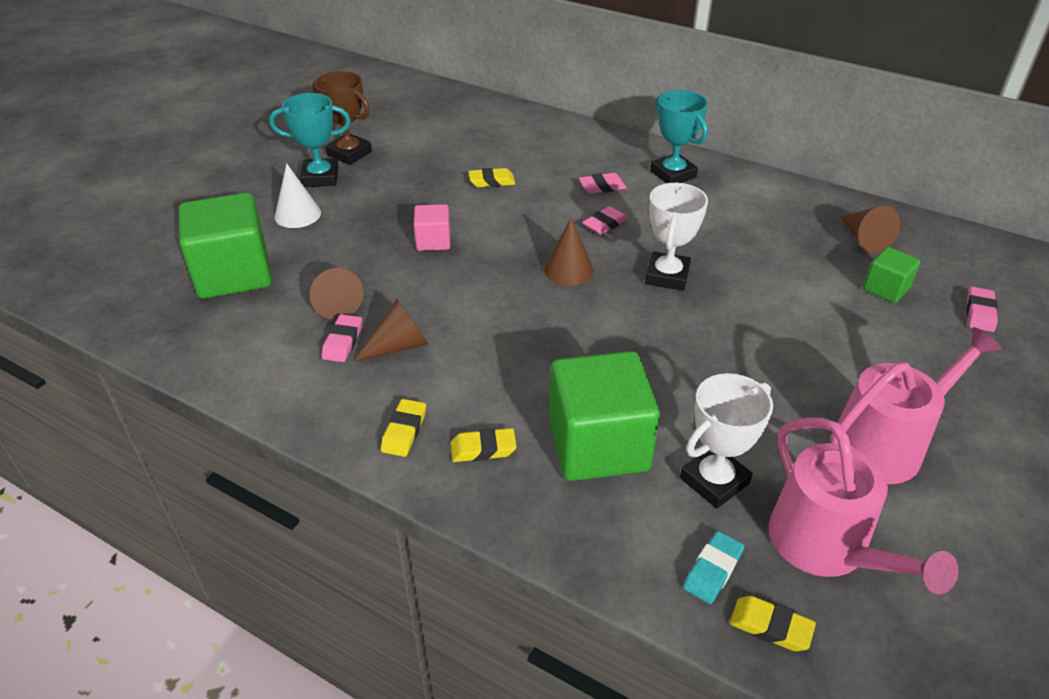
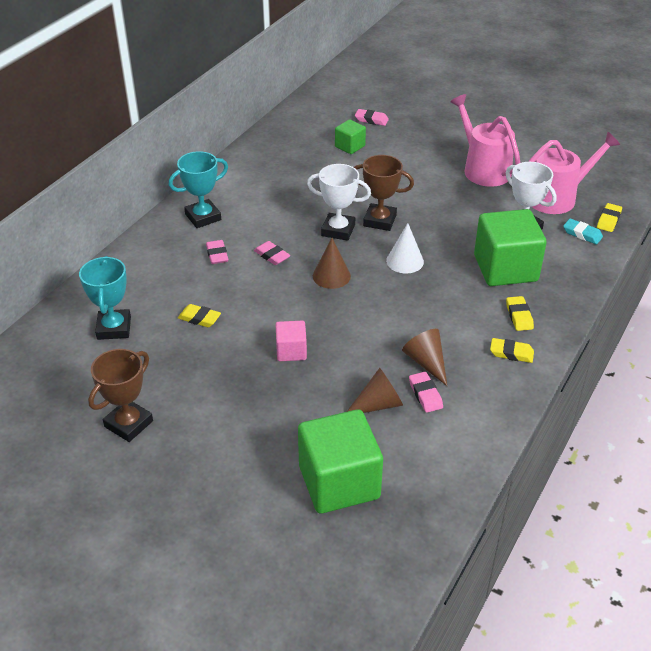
camera: 90 degrees left, 0 degrees up
turquoise trophy [269,93,351,187] -> turquoise trophy moved to [79,256,131,340]
white cone [275,163,321,228] -> white cone moved to [386,223,424,274]
pink eraser [322,314,362,362] -> pink eraser turned 60 degrees clockwise [409,372,443,413]
yellow eraser [469,168,515,187] -> yellow eraser turned 60 degrees counterclockwise [178,304,221,327]
brown cone [841,205,900,254] -> none
none -> brown trophy [354,155,414,231]

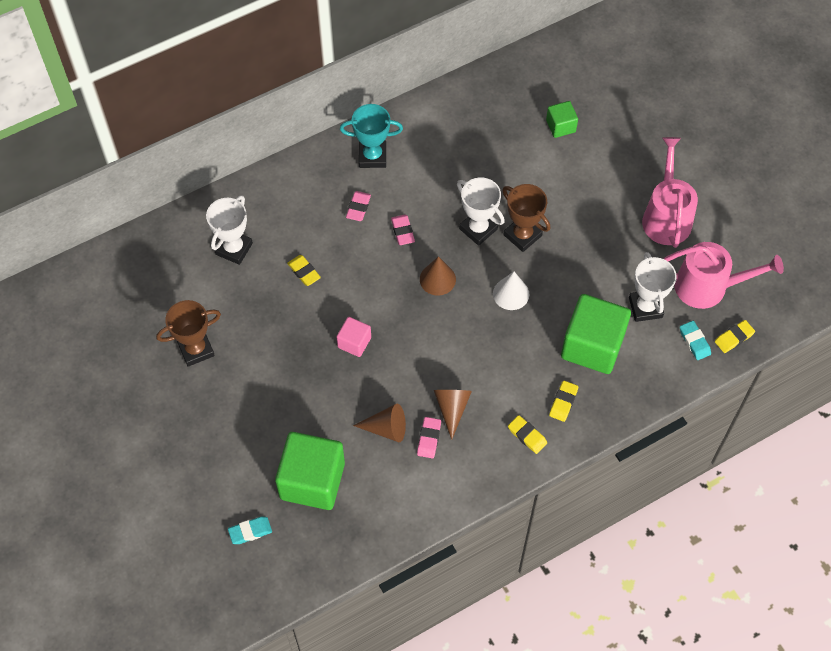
camera: 30 degrees right, 20 degrees up
turquoise trophy [79,256,131,340] -> white trophy [206,195,253,265]
pink eraser [355,109,389,126] -> none
none -> turquoise eraser [228,517,272,544]

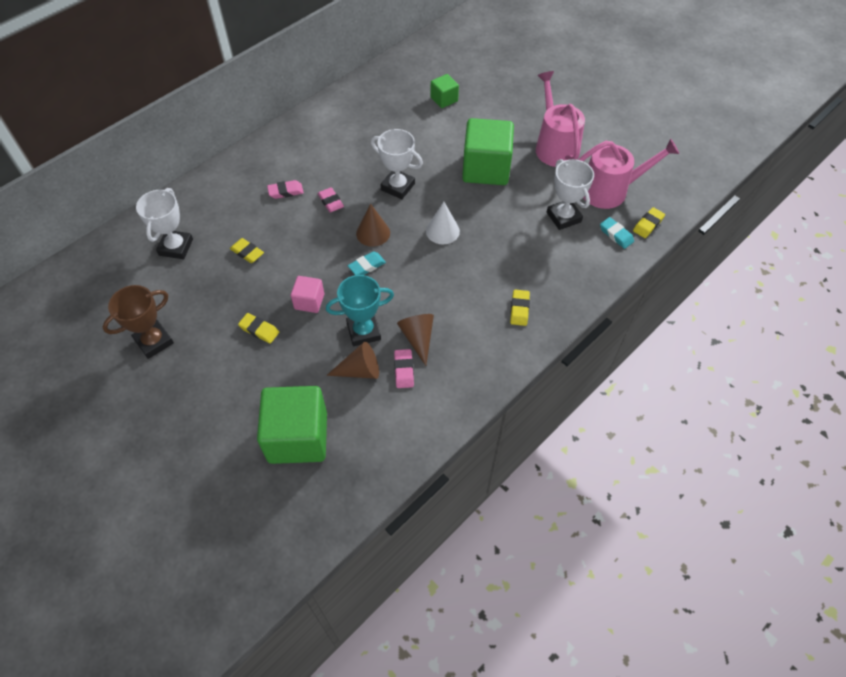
camera: 15 degrees left, 5 degrees down
turquoise eraser [228,517,272,544] -> turquoise eraser moved to [348,251,386,275]
turquoise trophy [340,104,403,168] -> turquoise trophy moved to [326,275,394,346]
pink eraser [346,191,371,221] -> pink eraser turned 75 degrees clockwise [267,180,304,199]
brown trophy [502,184,550,252] -> none
yellow eraser [508,415,547,454] -> yellow eraser moved to [238,313,279,344]
green cube [561,294,631,374] -> green cube moved to [462,118,514,185]

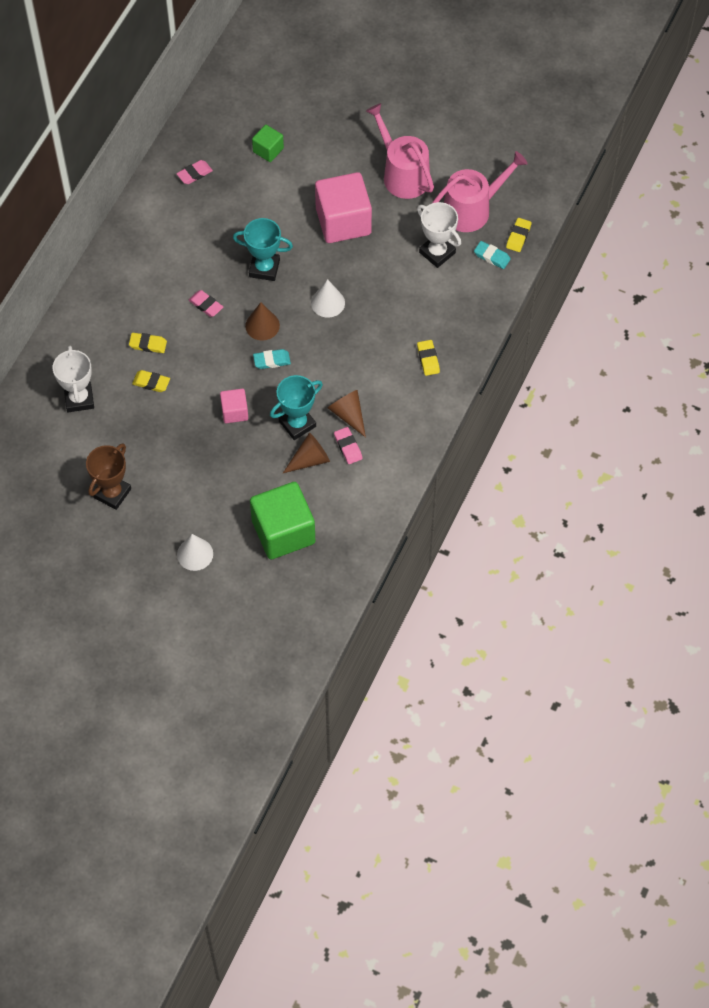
camera: 20 degrees left, 5 degrees up
yellow eraser [238,313,279,344] -> yellow eraser moved to [129,333,167,353]
pink eraser [267,180,304,199] -> pink eraser moved to [177,160,213,184]
turquoise eraser [348,251,386,275] -> turquoise eraser turned 45 degrees clockwise [253,349,291,369]
white trophy [371,129,423,199] -> turquoise trophy [233,218,293,281]
green cube [462,118,514,185] -> pink cube [315,172,372,243]
none -> white cone [177,534,213,571]

